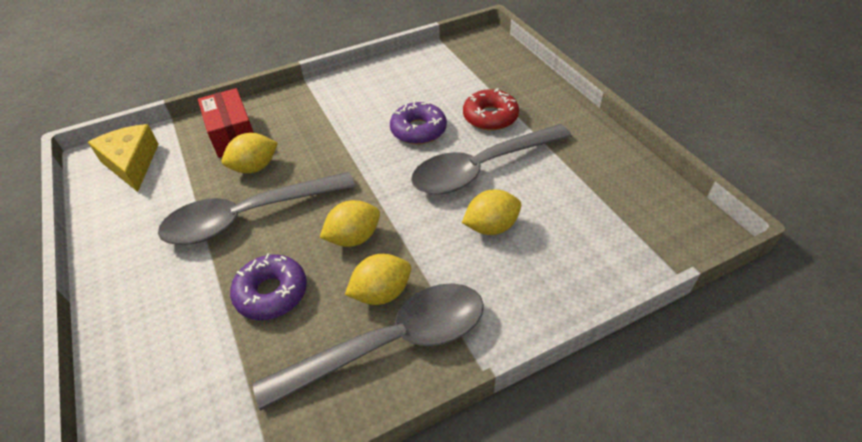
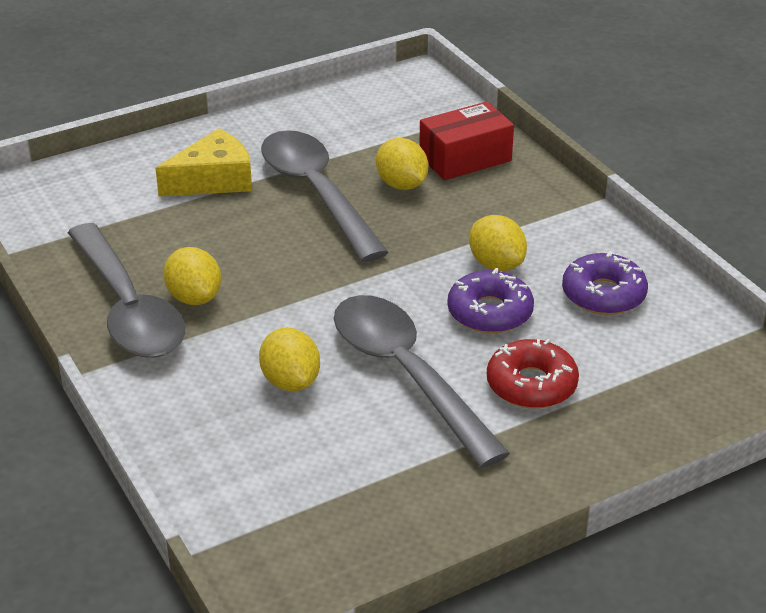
camera: 85 degrees right, 10 degrees down
yellow cheese [88,124,159,192] -> yellow cheese moved to [155,128,252,196]
purple donut [230,253,307,320] -> purple donut moved to [562,251,648,315]
yellow lemon [320,200,380,247] -> yellow lemon moved to [469,215,527,271]

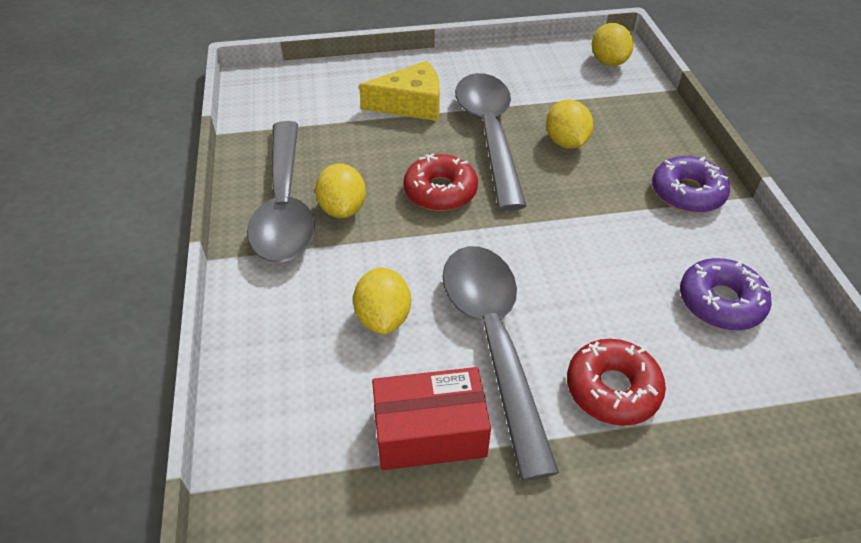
camera: 20 degrees right, 10 degrees up
red box [419,101,514,180] -> red box moved to [372,367,491,470]
purple donut [447,268,534,334] -> purple donut moved to [652,156,730,213]
yellow lemon [469,215,527,271] -> yellow lemon moved to [592,23,634,66]
none -> red donut [403,154,478,211]

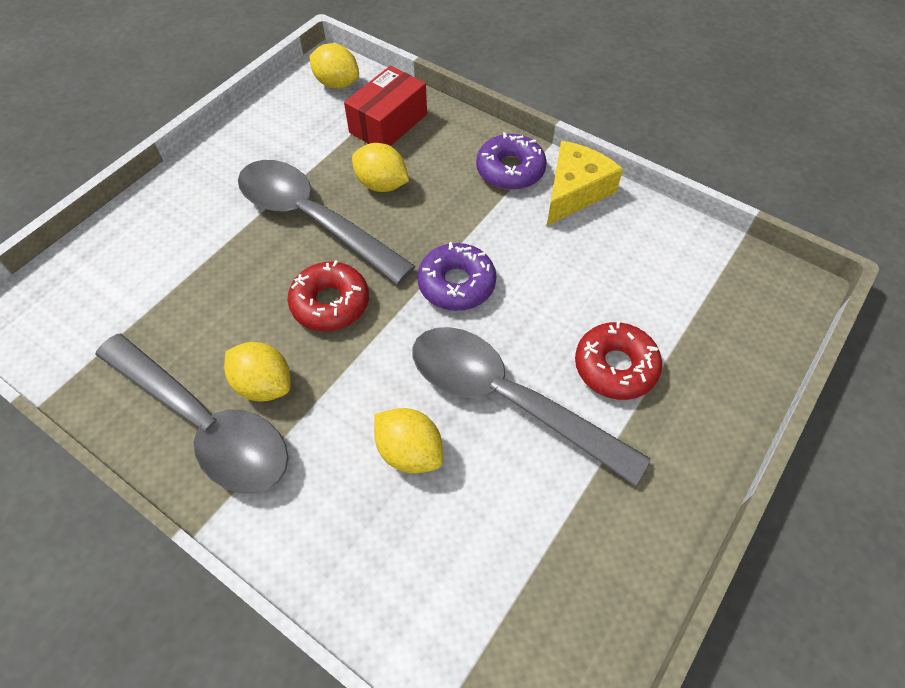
camera: 45 degrees left, 10 degrees up
yellow cheese [359,61,440,121] -> yellow cheese moved to [547,141,623,226]
red box [372,367,491,470] -> red box moved to [344,66,427,146]
purple donut [680,258,772,330] -> purple donut moved to [417,242,496,311]

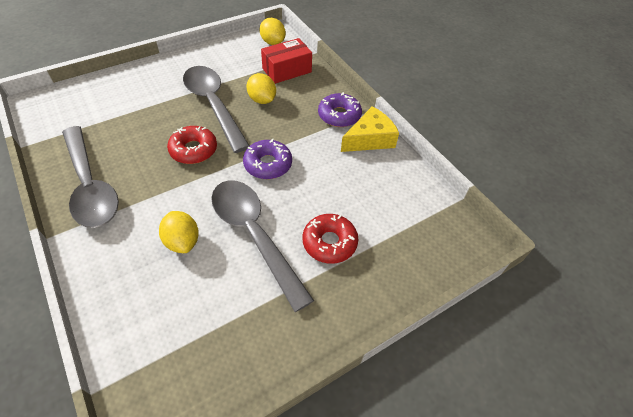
camera: 20 degrees right, 5 degrees down
yellow lemon [224,342,291,402] -> none

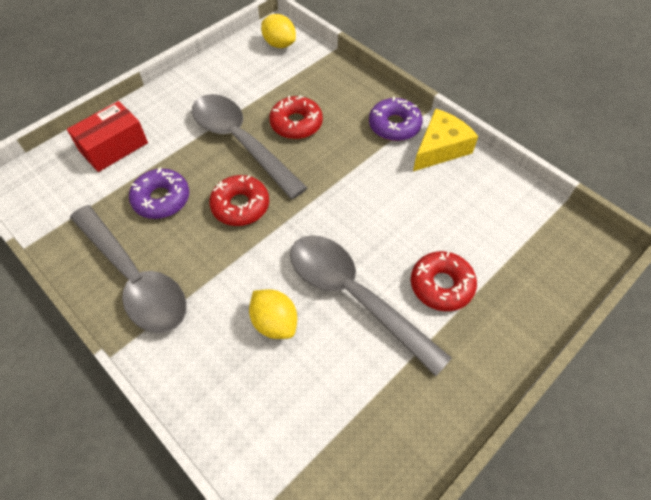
camera: 10 degrees left, 5 degrees up
purple donut [243,139,292,179] -> purple donut moved to [129,167,189,219]
yellow lemon [246,73,276,104] -> red donut [269,95,323,139]
red box [261,38,312,84] -> red box moved to [67,101,148,172]

